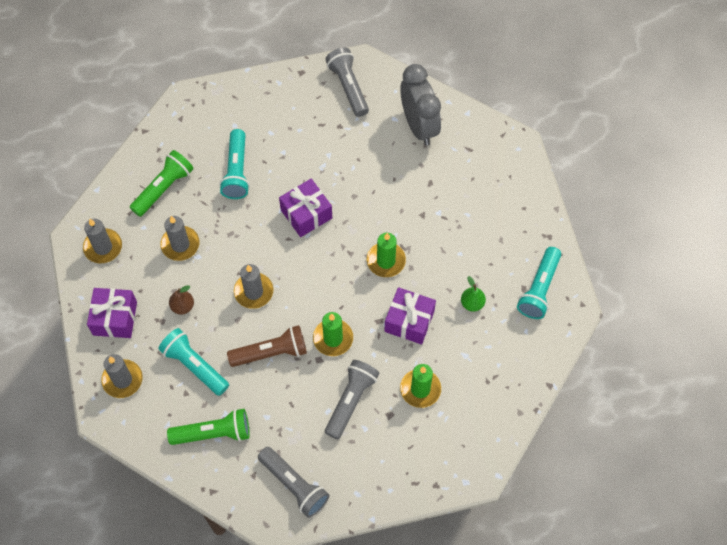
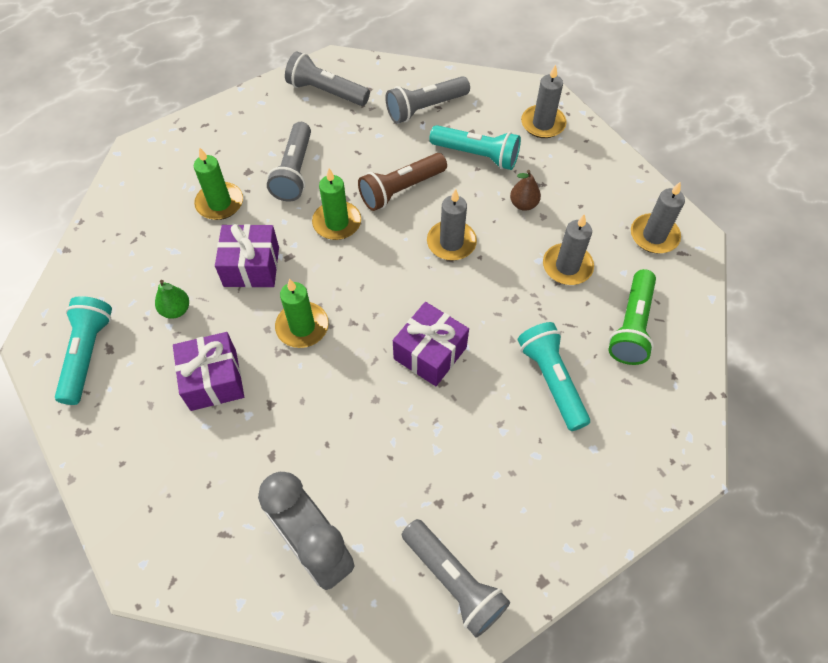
camera: 160 degrees right, 5 degrees down
purple gift [87,288,137,338] -> purple gift moved to [173,332,244,411]
green flashlight [167,409,250,445] -> grey flashlight [385,76,470,123]

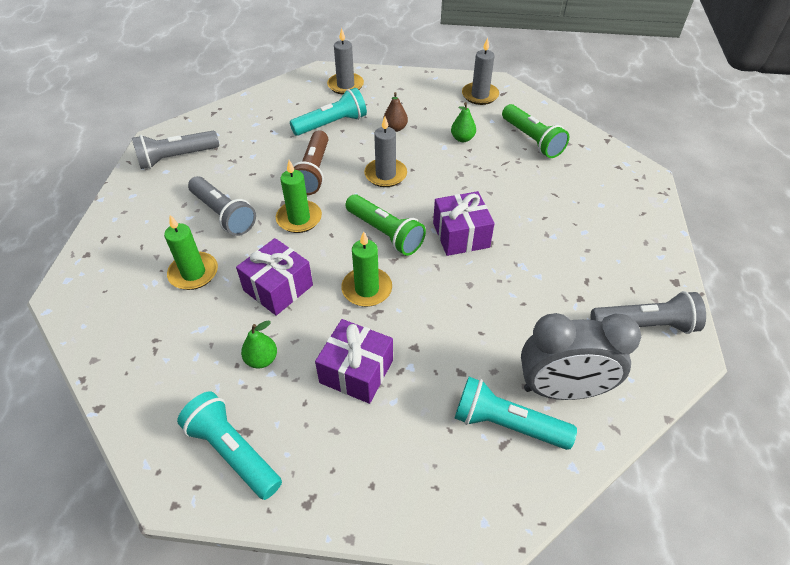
camera: 50 degrees left, 10 degrees down
grey flashlight [385,76,470,123] -> none
turquoise flashlight [518,322,590,431] -> turquoise flashlight moved to [455,377,577,450]
grey candle [543,214,594,285] -> green pear [451,102,476,142]
none -> green flashlight [345,194,426,256]

